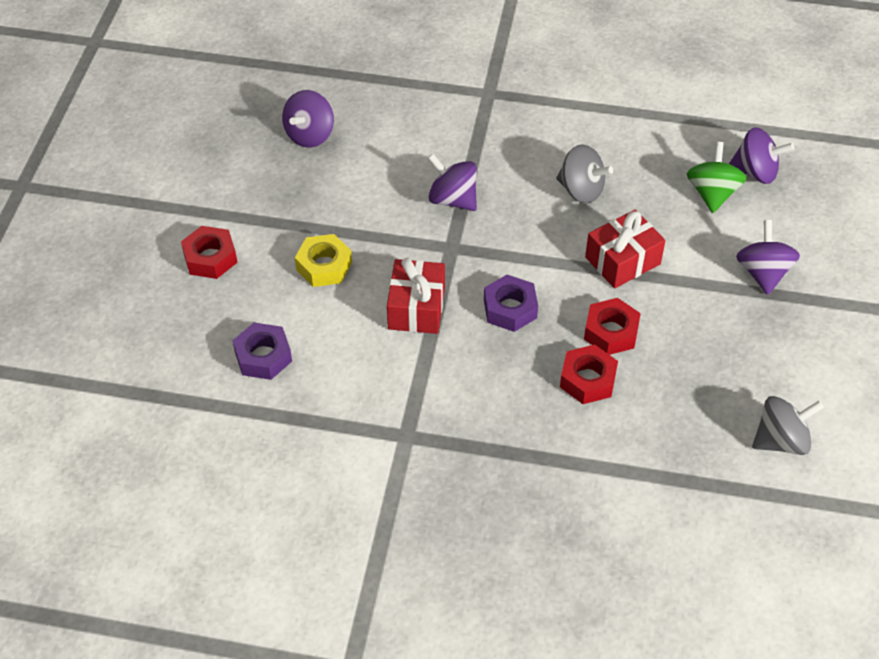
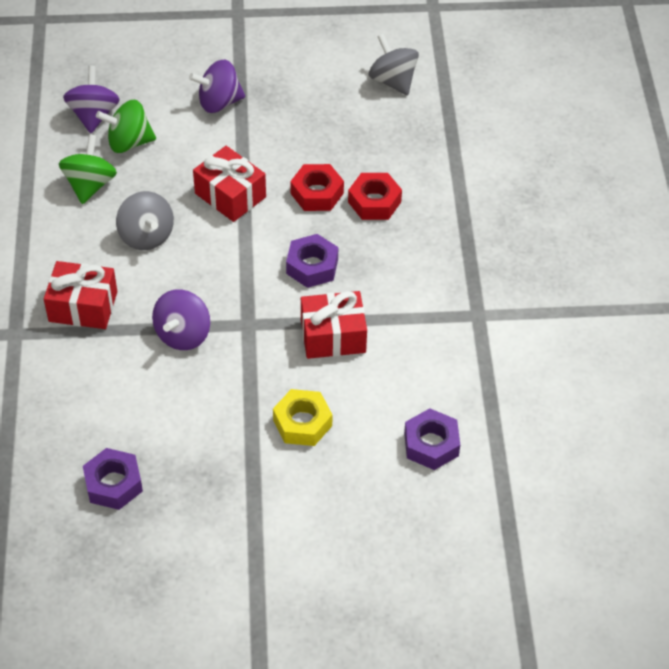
camera: 105 degrees left, 0 degrees up
red nut [181,226,237,279] -> none
purple spinning top [282,90,334,147] -> purple nut [83,448,143,510]
grey spinning top [556,144,613,204] -> grey spinning top turned 135 degrees clockwise [116,191,174,250]
none -> red gift [44,261,117,329]
none -> green spinning top [59,134,117,204]

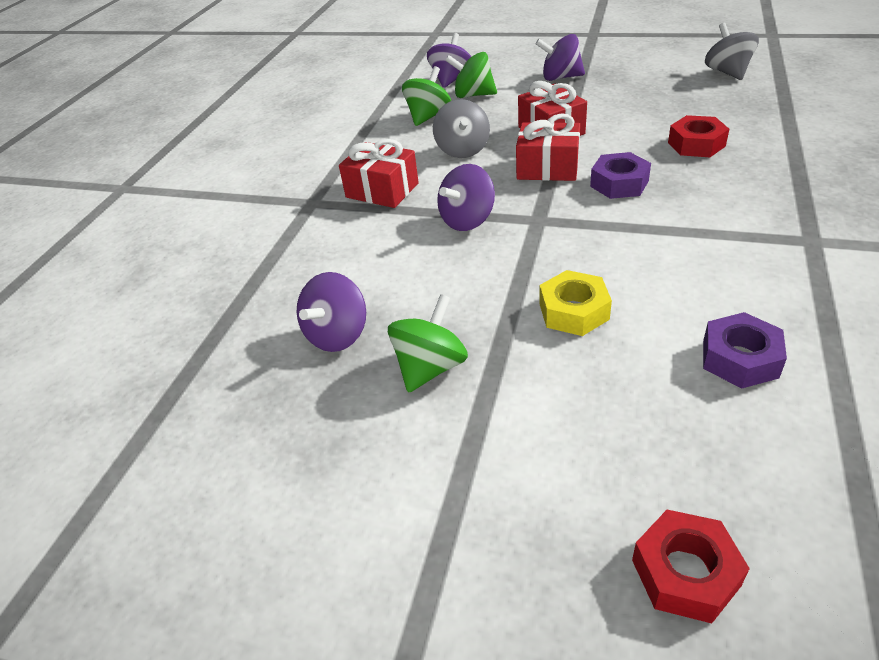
camera: 25 degrees right, 10 degrees down
purple nut [83,448,143,510] -> purple spinning top [297,272,366,352]
red nut [290,164,344,211] -> red nut moved to [632,510,750,623]
red gift [301,291,367,359] -> red gift moved to [516,113,580,181]
none -> green spinning top [388,294,468,393]

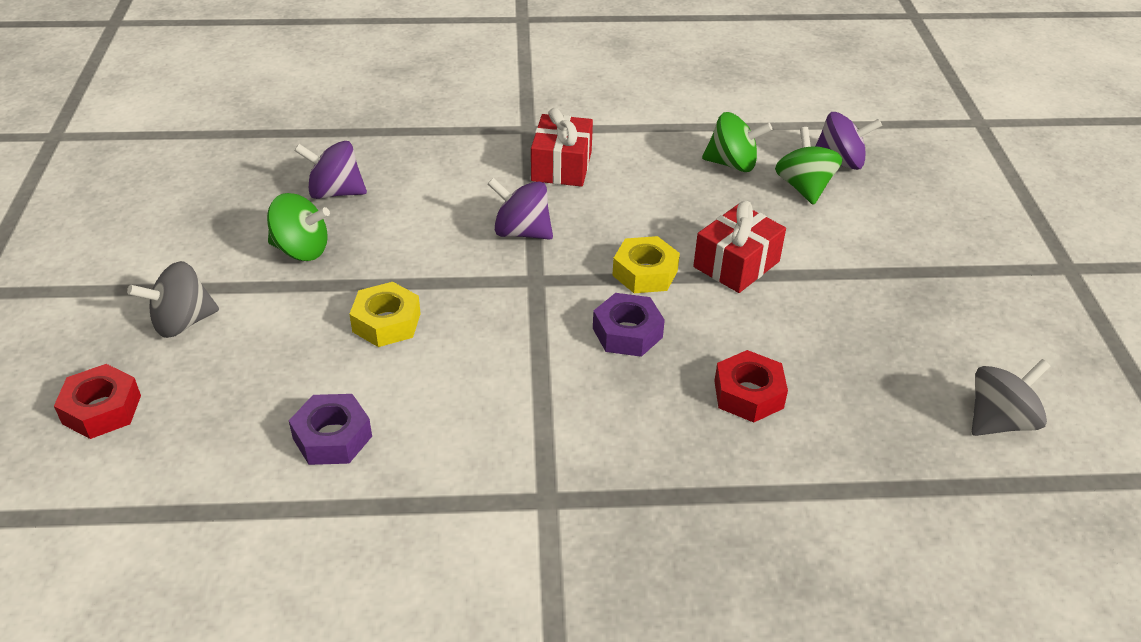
camera: 65 degrees right, 0 degrees up
grey spinning top [433,99,490,158] -> grey spinning top moved to [127,261,219,338]
red gift [516,113,580,181] -> yellow nut [612,236,680,293]
purple spinning top [536,34,585,81] -> none

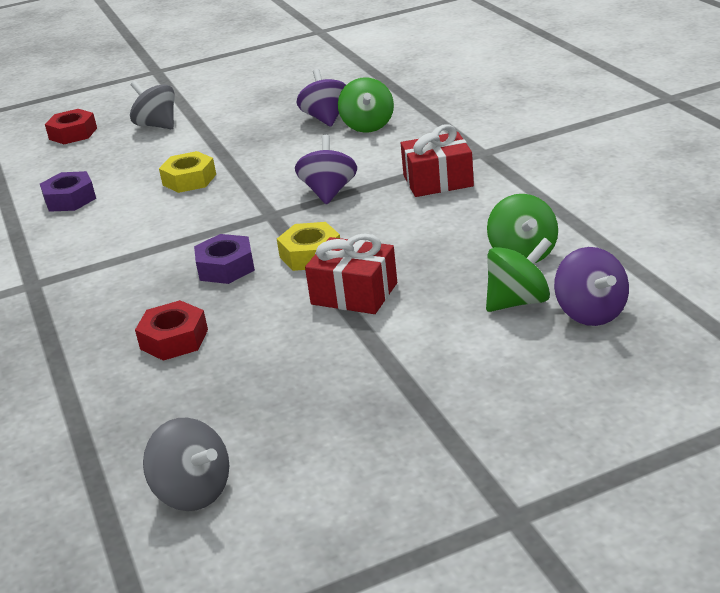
camera: 75 degrees right, 10 degrees down
green spinning top [267,193,330,261] -> green spinning top moved to [338,77,394,133]

